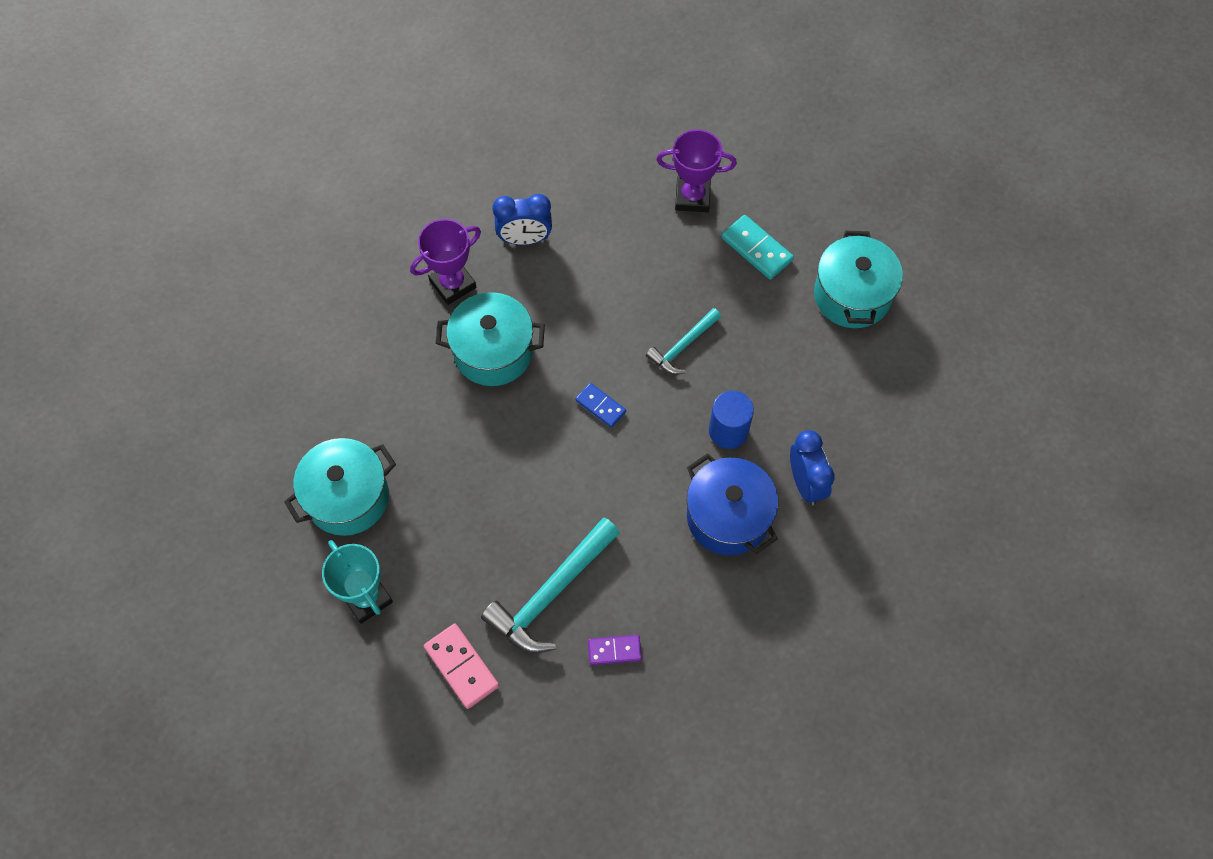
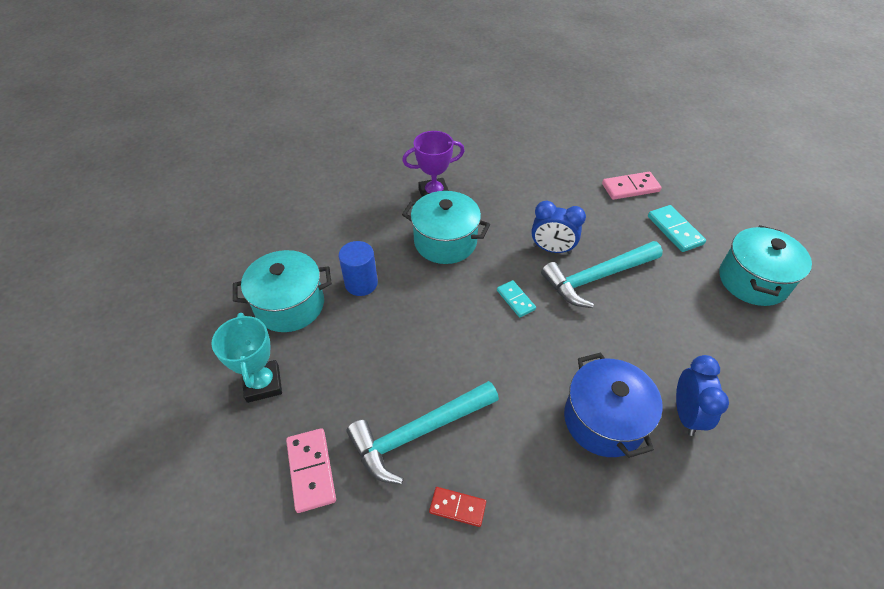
camera: 20 degrees right, 15 degrees down
blue clock [492,194,552,245] -> blue clock moved to [531,200,586,254]
blue domino [575,383,626,428] -> turquoise domino [497,280,536,317]
purple domino [588,635,642,665] -> red domino [429,487,486,527]
turquoise hammer [646,308,721,374] -> turquoise hammer [541,241,663,308], size x1.71
purple trophy [657,129,737,212] -> pink domino [602,172,662,200]
blue cylinder [709,391,754,449] -> blue cylinder moved to [339,241,378,296]

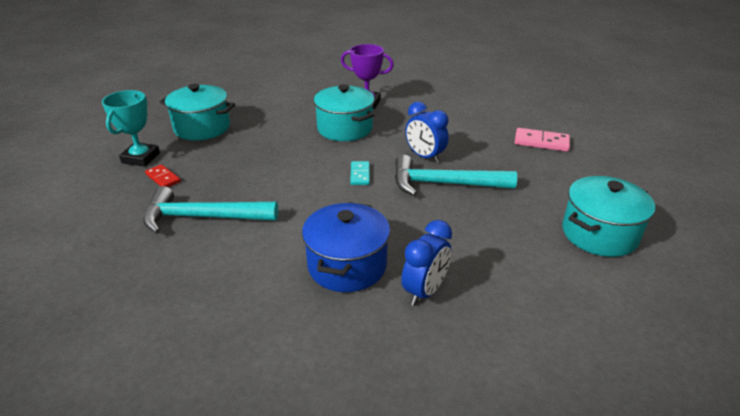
camera: 30 degrees right, 15 degrees down
pink domino [286,428,336,513] -> none
blue cylinder [339,241,378,296] -> none
red domino [429,487,486,527] -> red domino moved to [145,164,181,187]
turquoise domino [648,205,706,252] -> none

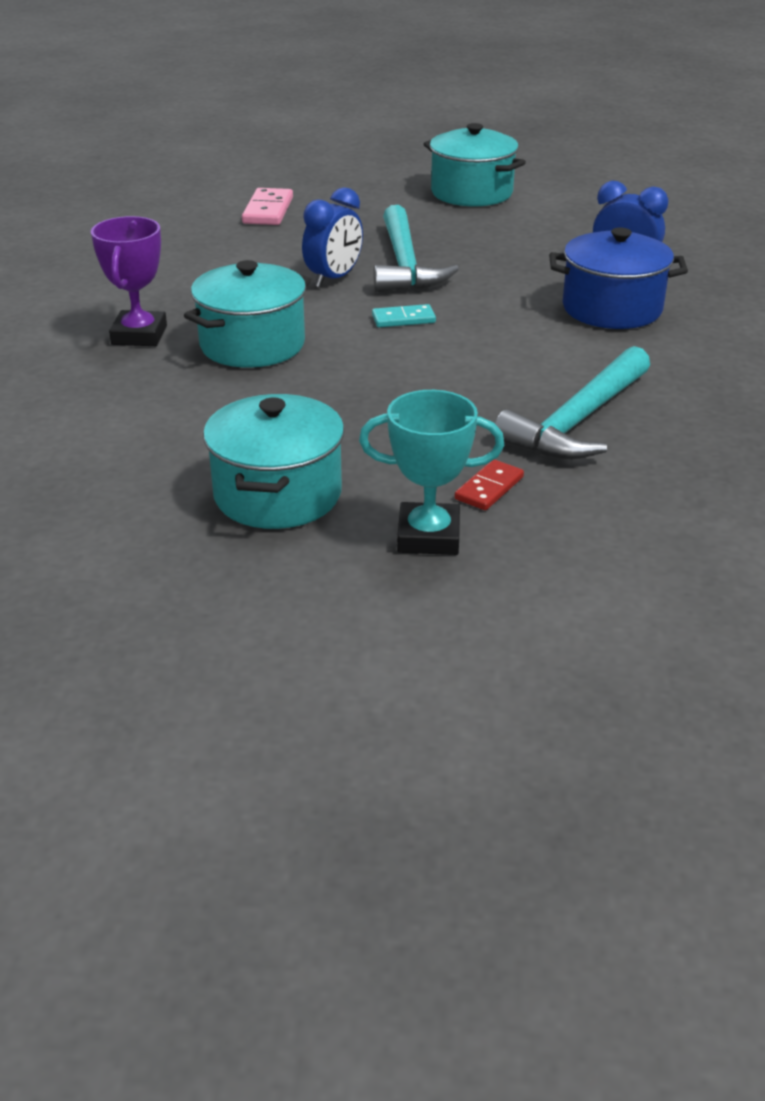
camera: 100 degrees left, 0 degrees up
turquoise hammer [143,186,278,234] -> turquoise hammer turned 45 degrees clockwise [494,346,650,459]

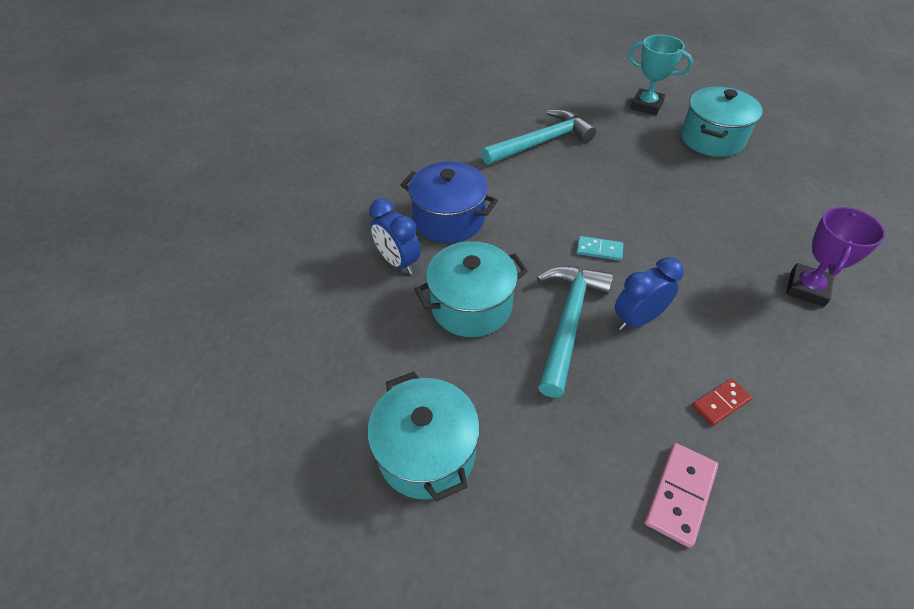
camera: 155 degrees left, 15 degrees up
turquoise pot [184,260,311,368] -> turquoise pot moved to [414,241,528,337]
red domino [455,459,524,510] -> red domino moved to [692,378,752,426]

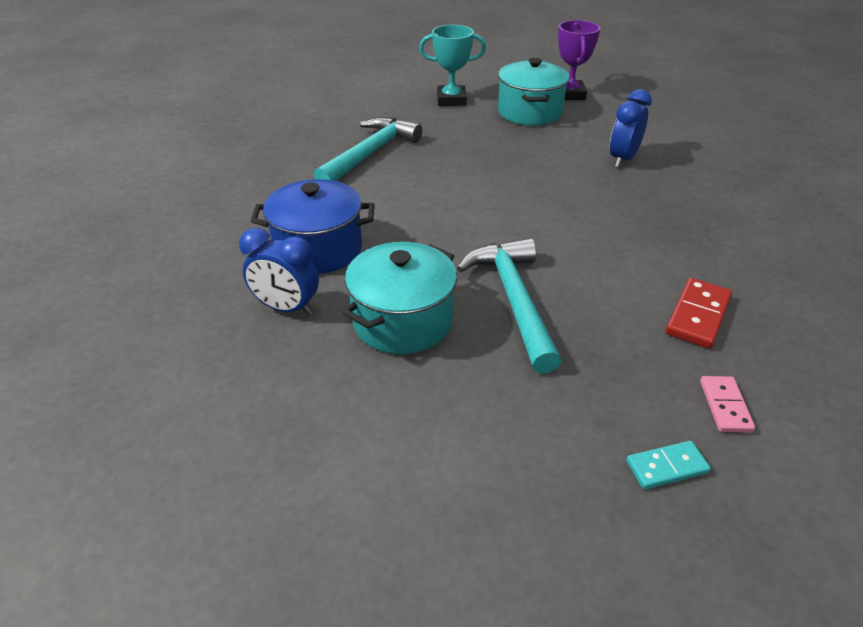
camera: 30 degrees left, 10 degrees down
turquoise pot [367,372,480,502] -> none
turquoise domino [576,236,623,261] -> turquoise domino moved to [626,441,711,489]
blue clock [615,257,684,330] -> blue clock moved to [610,89,652,168]
pink domino [645,443,718,548] -> pink domino [700,376,755,432], size x0.66
red domino [692,378,752,426] -> red domino [666,278,732,349], size x1.52
purple trophy [786,207,885,307] -> purple trophy moved to [558,20,600,100]

